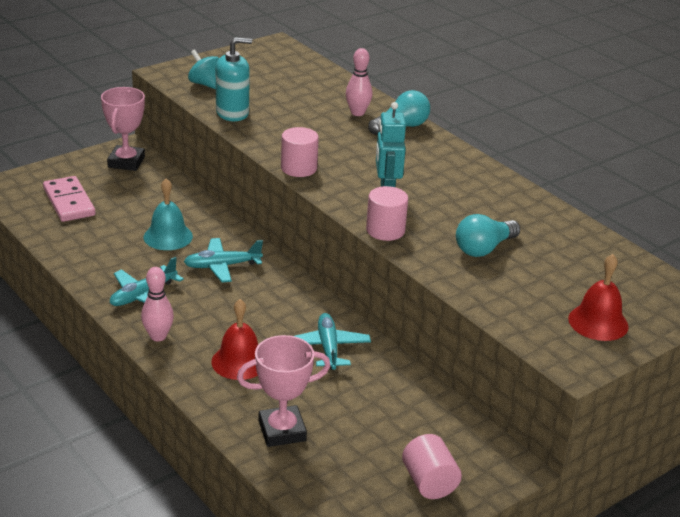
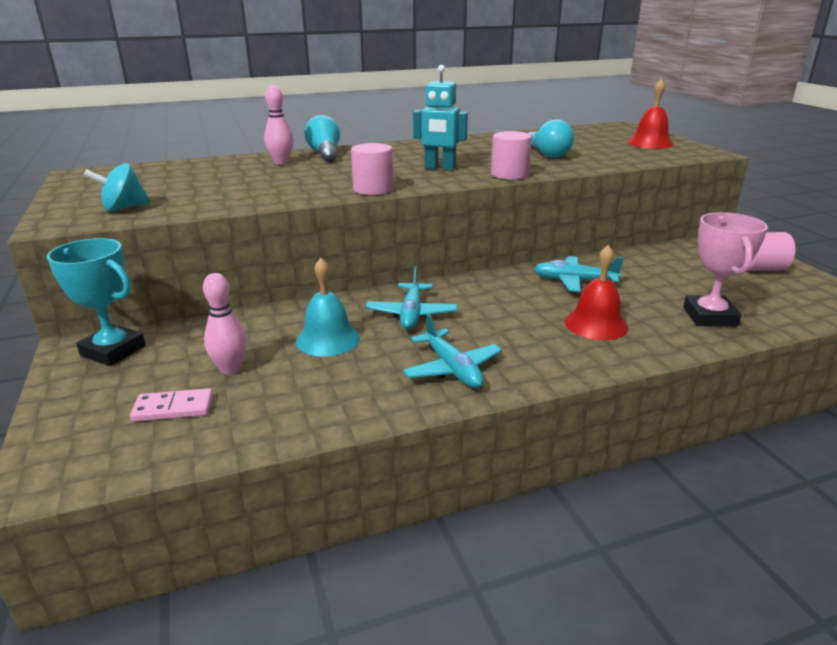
camera: 70 degrees left, 5 degrees down
pink domino [43,176,95,222] -> pink domino [130,388,213,422], size x0.64
pink trophy [101,87,145,171] -> turquoise trophy [47,238,146,366]
pink bowling pin [141,267,174,341] -> pink bowling pin moved to [203,273,247,375]
turquoise soap dispenser [216,37,252,121] -> none

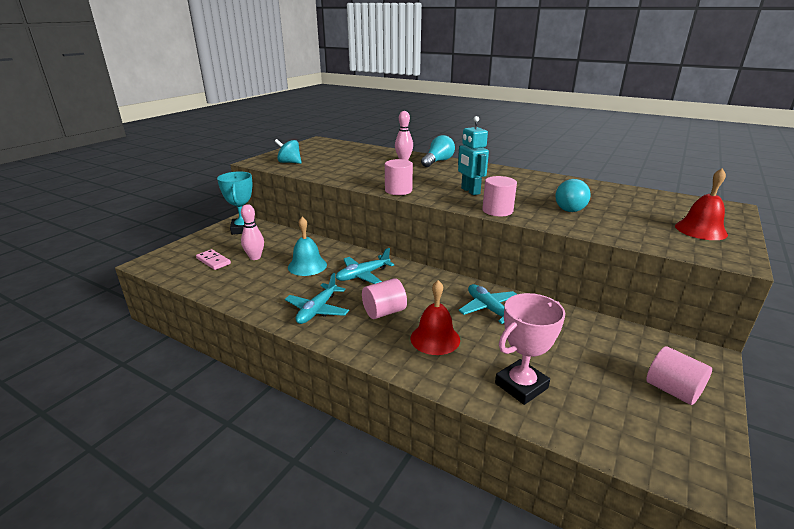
camera: 50 degrees right, 0 degrees up
none -> pink cylinder [362,278,407,319]

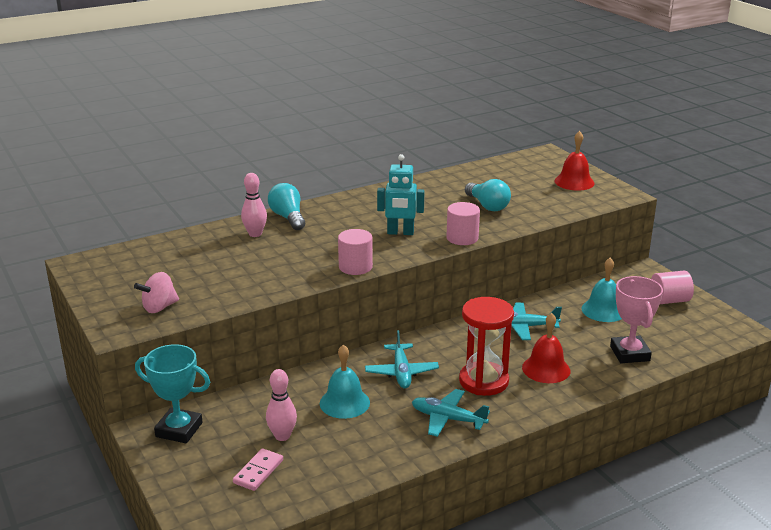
camera: 60 degrees left, 0 degrees up
pink domino [196,249,231,270] -> pink domino turned 45 degrees counterclockwise [233,448,283,491]
turquoise spinning top [275,139,302,164] -> pink spinning top [134,272,179,313]
turquoise plane [285,273,349,324] -> turquoise plane turned 150 degrees clockwise [412,389,490,437]
pink cylinder [362,278,407,319] -> red hourglass [459,297,514,396]
none -> turquoise bell [581,258,622,322]

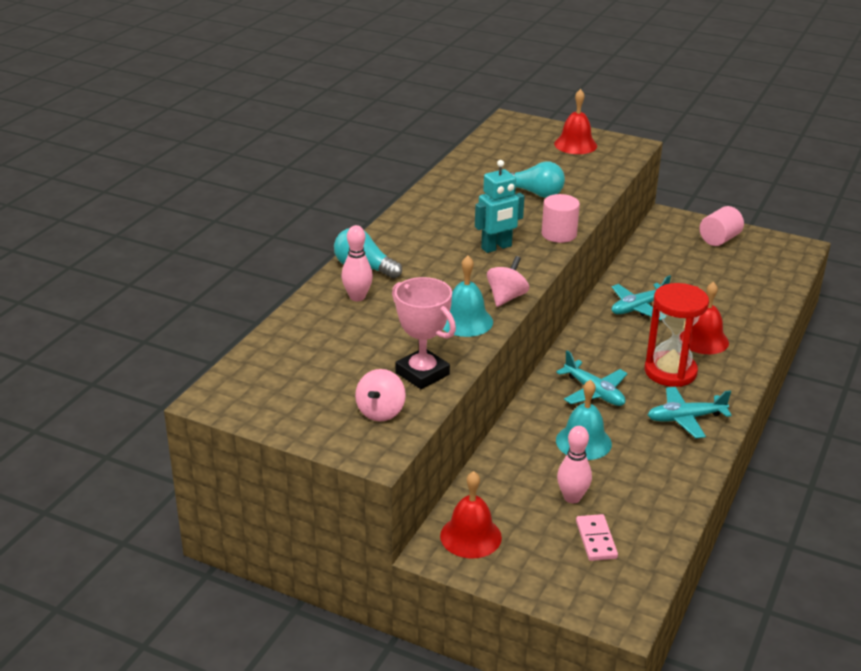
camera: 35 degrees left, 5 degrees up
turquoise trophy [135,344,210,443] -> red bell [440,471,502,558]
pink cylinder [338,229,373,275] -> pink spinning top [487,256,529,307]
turquoise bell [581,258,622,322] -> turquoise bell moved to [443,256,493,337]
pink trophy [610,276,663,363] -> pink trophy moved to [392,277,456,389]

